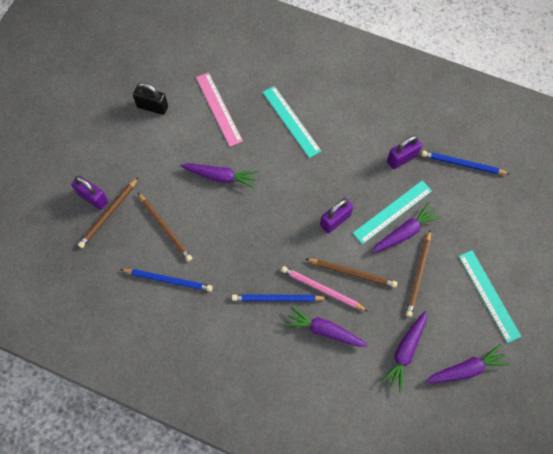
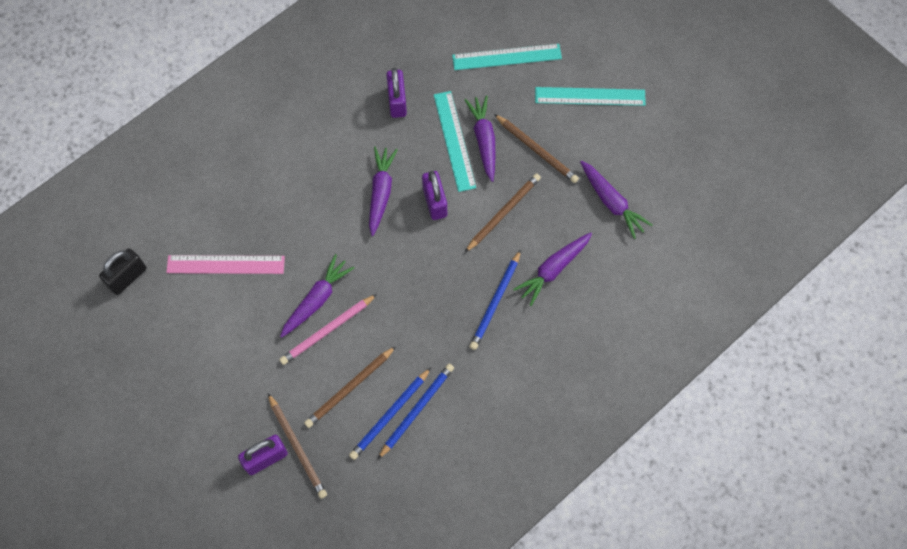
camera: 65 degrees left, 0 degrees up
black padlock [133,83,168,115] -> black padlock moved to [99,248,146,295]
brown pencil [137,192,192,262] -> brown pencil turned 150 degrees clockwise [304,346,396,428]
turquoise ruler [262,86,321,158] -> turquoise ruler moved to [452,44,562,70]
pink pencil [281,266,368,311] -> pink pencil moved to [279,294,377,365]
blue pencil [421,151,510,175] -> blue pencil moved to [349,368,431,460]
purple carrot [425,344,510,383] -> purple carrot moved to [369,147,398,236]

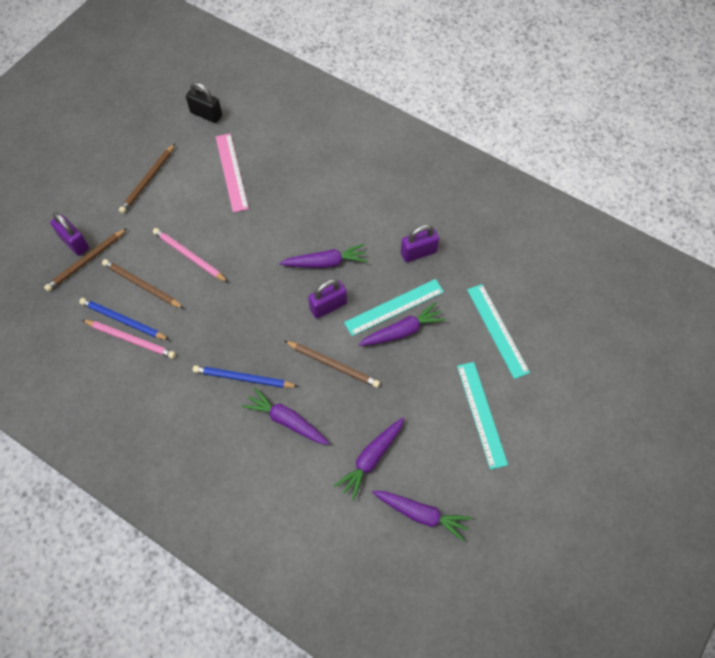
camera: 75 degrees right, 5 degrees down
purple carrot [280,254,355,338] -> purple carrot moved to [372,491,472,542]
blue pencil [377,364,454,460] -> pink pencil [82,320,176,359]
brown pencil [494,114,579,183] -> brown pencil moved to [119,144,175,213]

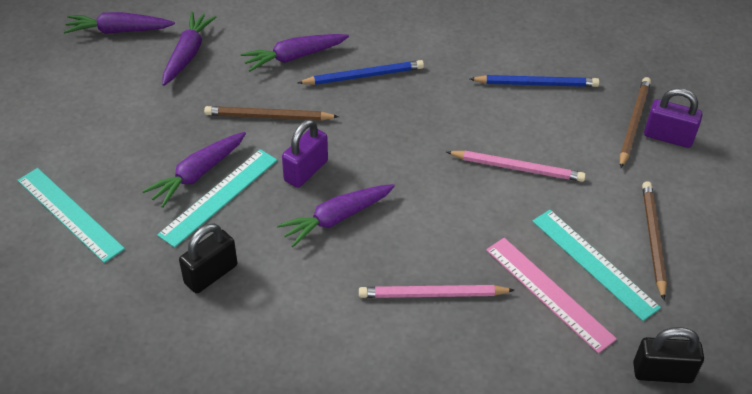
camera: 155 degrees right, 15 degrees down
pink pencil [82,320,176,359] -> pink pencil moved to [359,285,514,298]
brown pencil [102,259,184,309] -> none
purple carrot [242,387,330,445] -> purple carrot turned 150 degrees clockwise [240,34,349,72]
purple padlock [401,224,439,262] -> black padlock [179,224,237,293]
turquoise ruler [457,362,508,470] -> turquoise ruler moved to [532,210,661,321]

